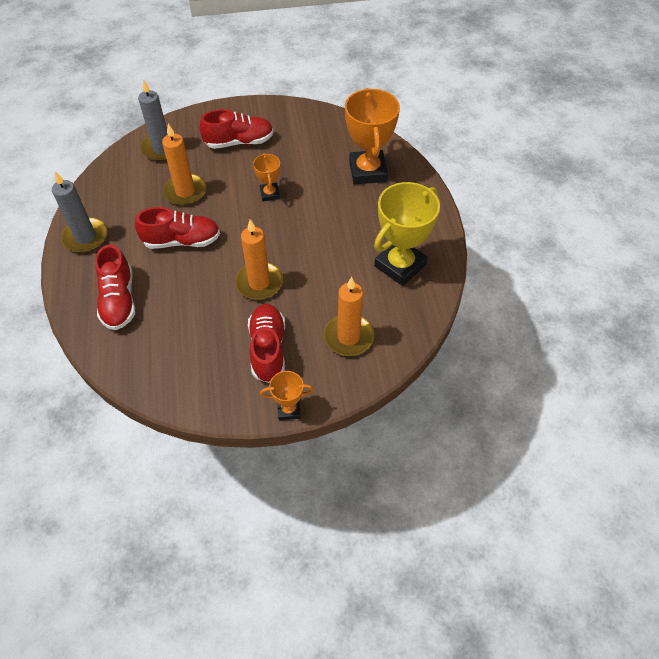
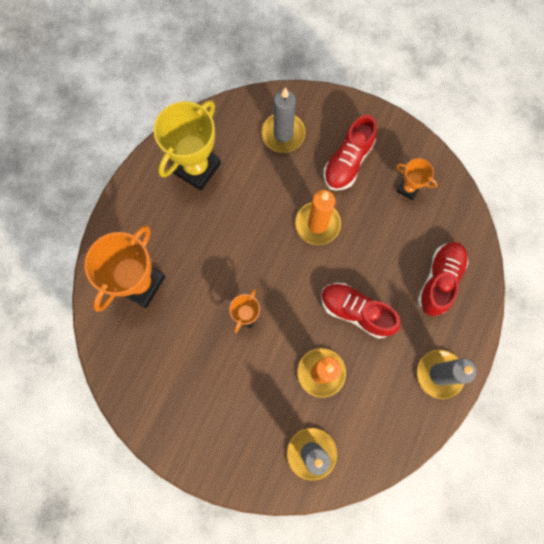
camera: 145 degrees left, 20 degrees up
red shoe [199,109,274,149] -> none
orange trophy [260,371,314,420] -> orange trophy moved to [396,159,438,200]
orange candle [324,277,374,356] -> grey candle [261,87,305,153]
yellow trophy [374,182,440,286] -> yellow trophy turned 45 degrees counterclockwise [154,100,221,191]

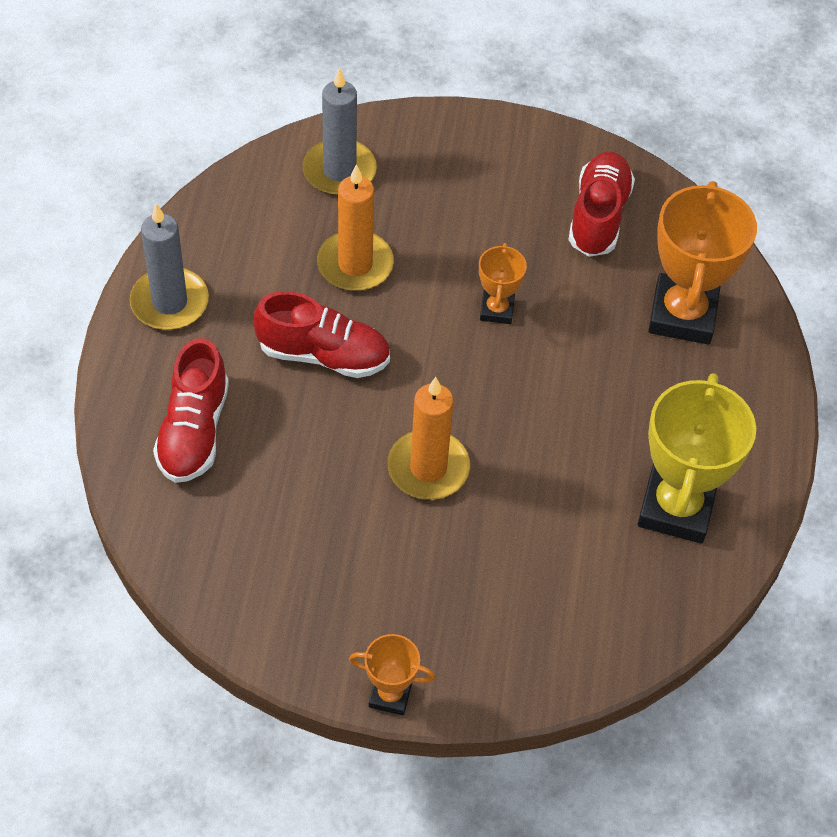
camera: 160 degrees right, 20 degrees down
grey candle [261,87,305,153] -> none
red shoe [323,115,377,191] -> red shoe moved to [568,152,635,257]
orange trophy [396,159,438,200] -> orange trophy moved to [349,634,435,715]

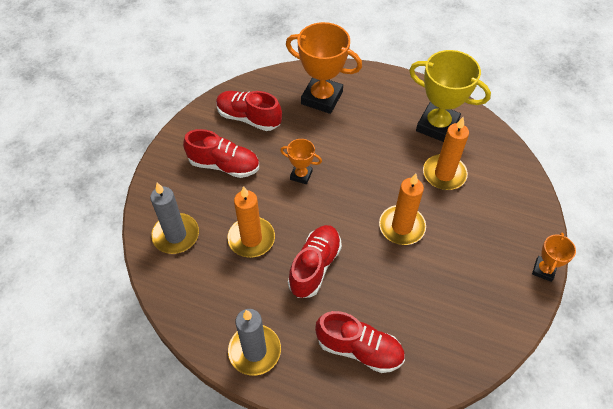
camera: 75 degrees left, 0 degrees up
none -> red shoe [183,129,259,178]
none -> orange candle [423,117,469,190]

